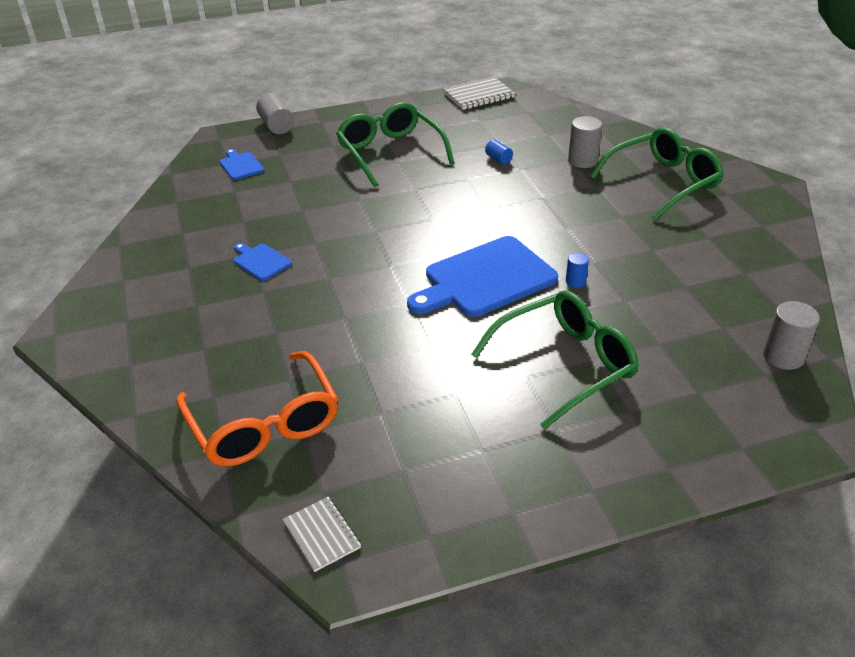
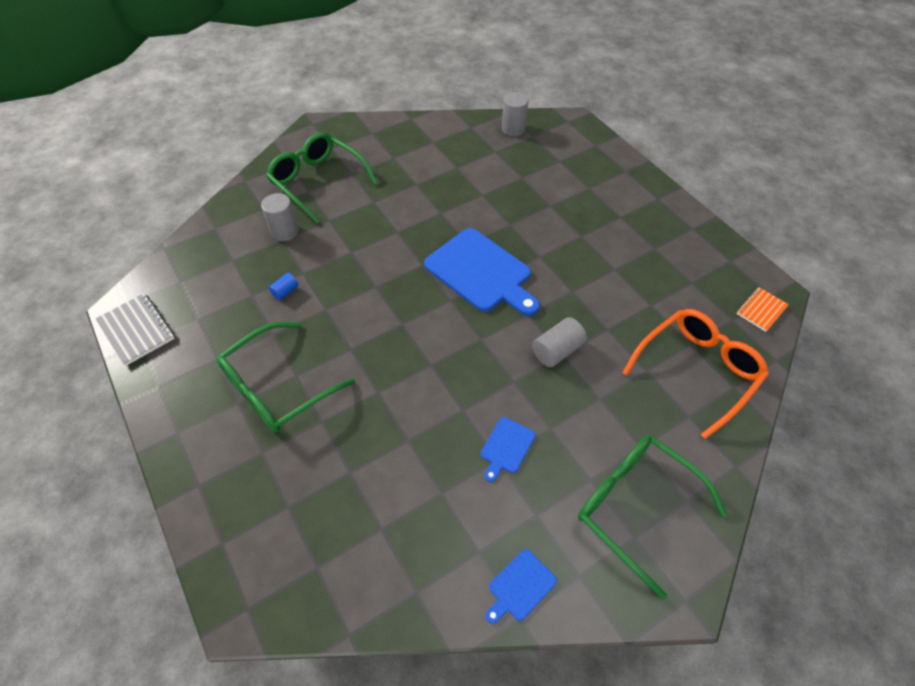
camera: 105 degrees left, 15 degrees up
blue cutting board [220,149,264,180] -> blue cutting board moved to [486,549,557,624]
grey cylinder [256,93,294,134] -> grey cylinder moved to [532,317,587,367]
grey notebook [283,497,361,572] -> orange notebook [737,287,789,332]
green glasses [471,290,639,430] -> green glasses moved to [578,436,728,599]
blue cylinder [566,253,589,288] -> none

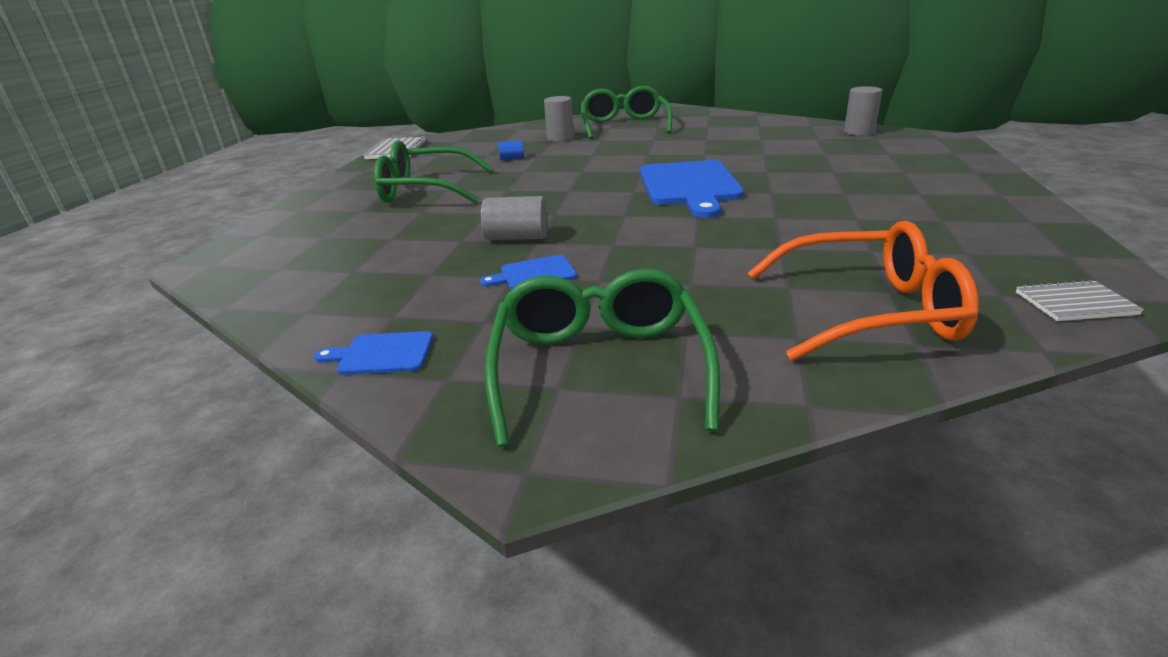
camera: 45 degrees right, 25 degrees down
grey cylinder [532,317,587,367] -> grey cylinder moved to [481,196,547,240]
orange notebook [737,287,789,332] -> grey notebook [1016,280,1144,321]

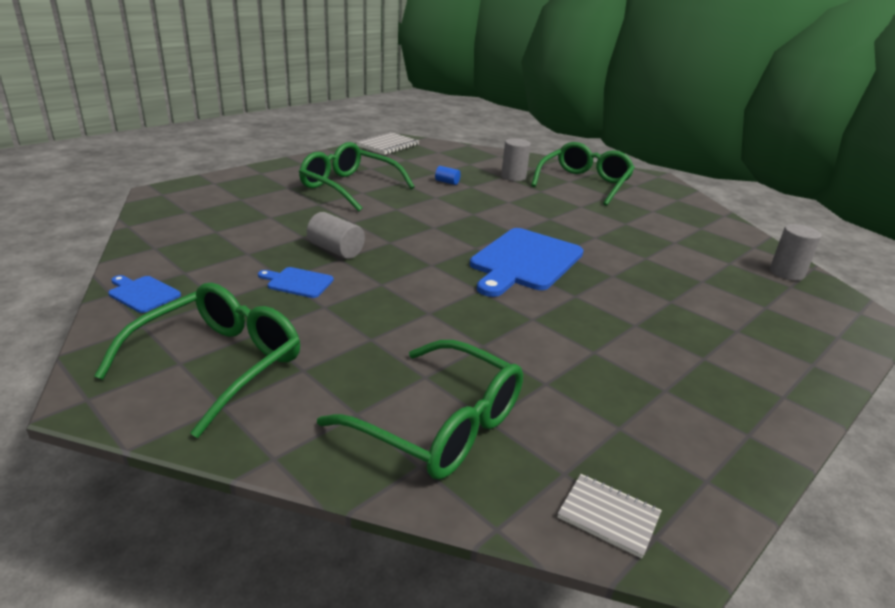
camera: 30 degrees right, 0 degrees up
orange glasses [747,221,979,361] -> green glasses [317,340,523,480]

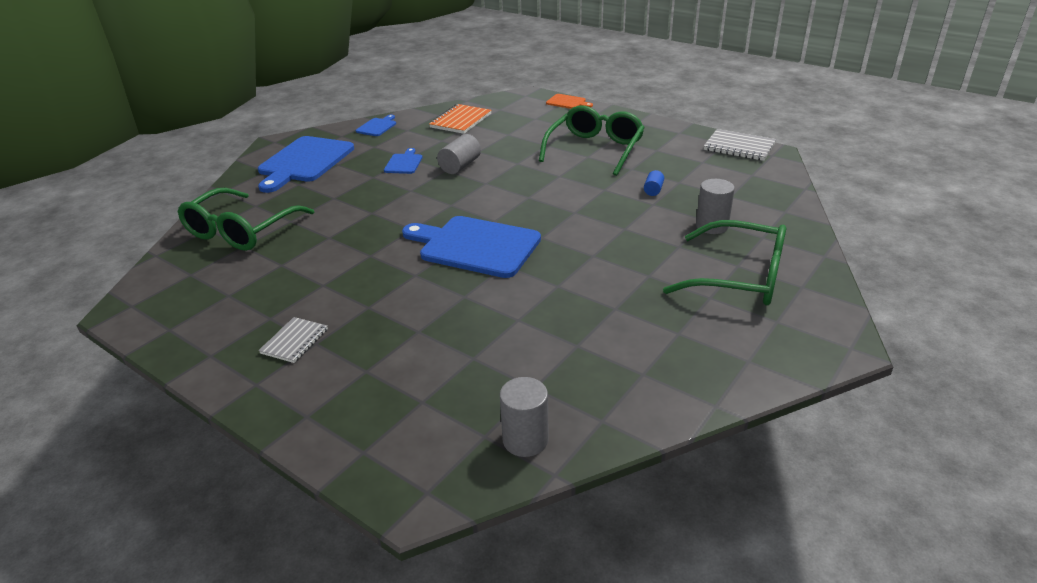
camera: 85 degrees right, 5 degrees up
green glasses [94,283,300,438] -> blue cutting board [258,136,354,193]
grey notebook [558,474,662,559] -> grey notebook moved to [259,317,328,363]
none -> orange notebook [429,104,492,134]
none -> orange cutting board [546,94,593,109]

